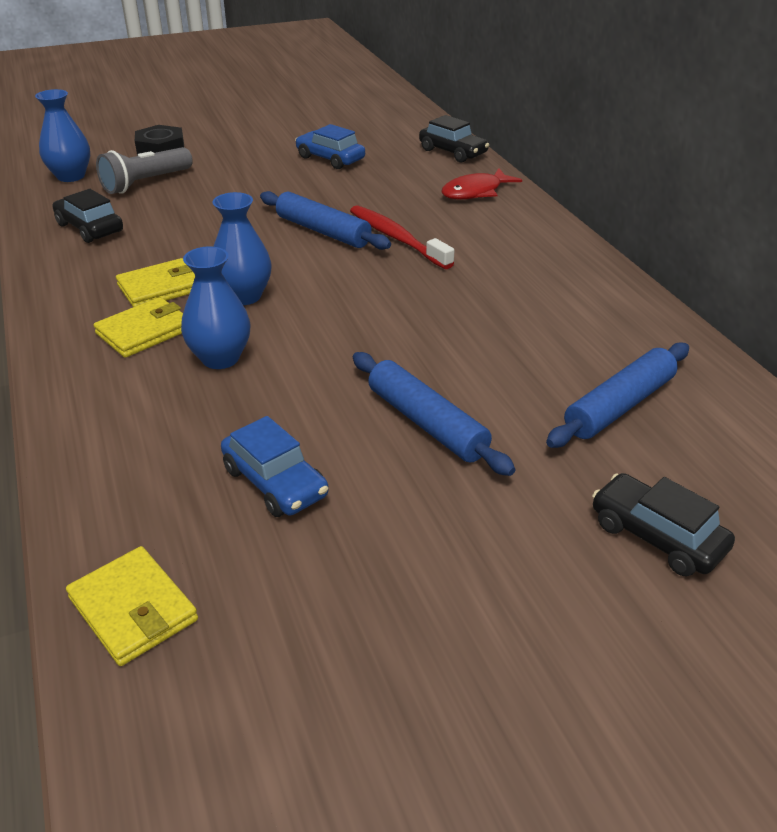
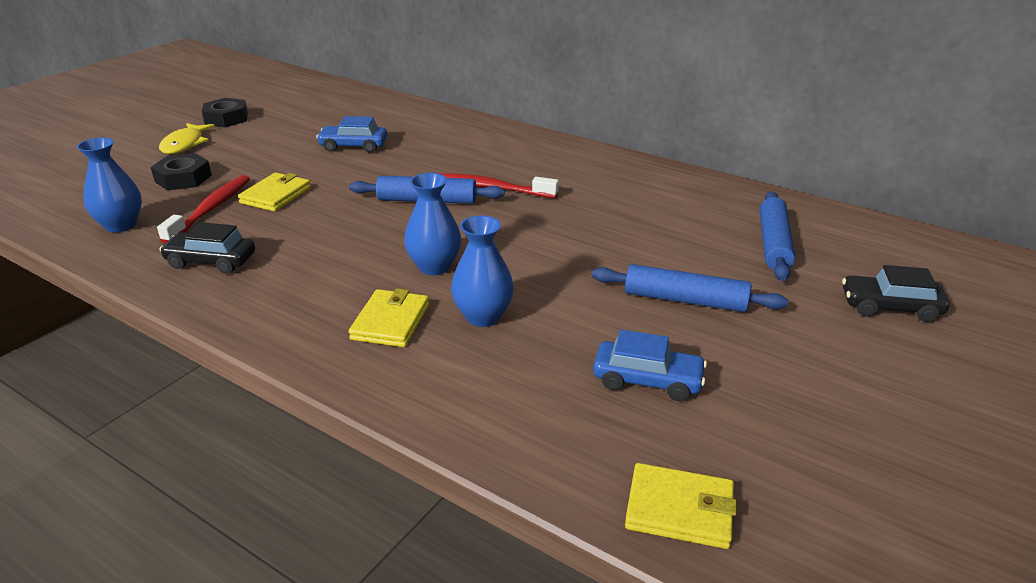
camera: 35 degrees left, 5 degrees down
grey flashlight [96,147,193,194] -> red toothbrush [157,175,250,243]
yellow wallet [116,258,195,307] -> yellow wallet moved to [238,173,311,211]
black car [419,115,489,162] -> none
red fish [441,168,522,200] -> none
none -> yellow fish [159,123,215,154]
none -> black nut [202,98,248,127]

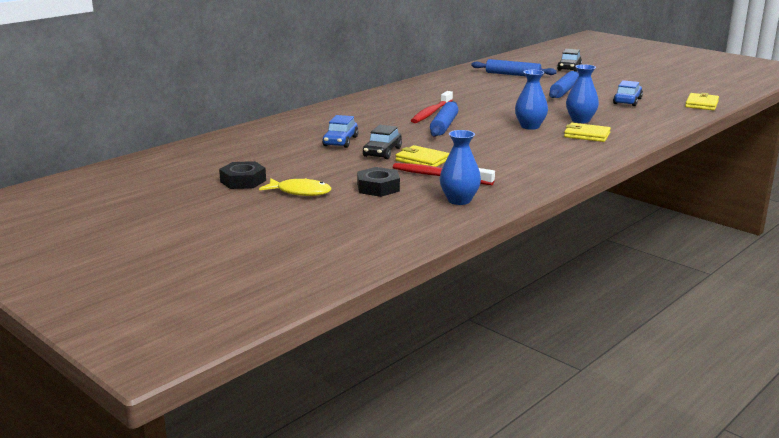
camera: 80 degrees left, 10 degrees down
black car [160,222,255,274] -> black car moved to [363,125,402,159]

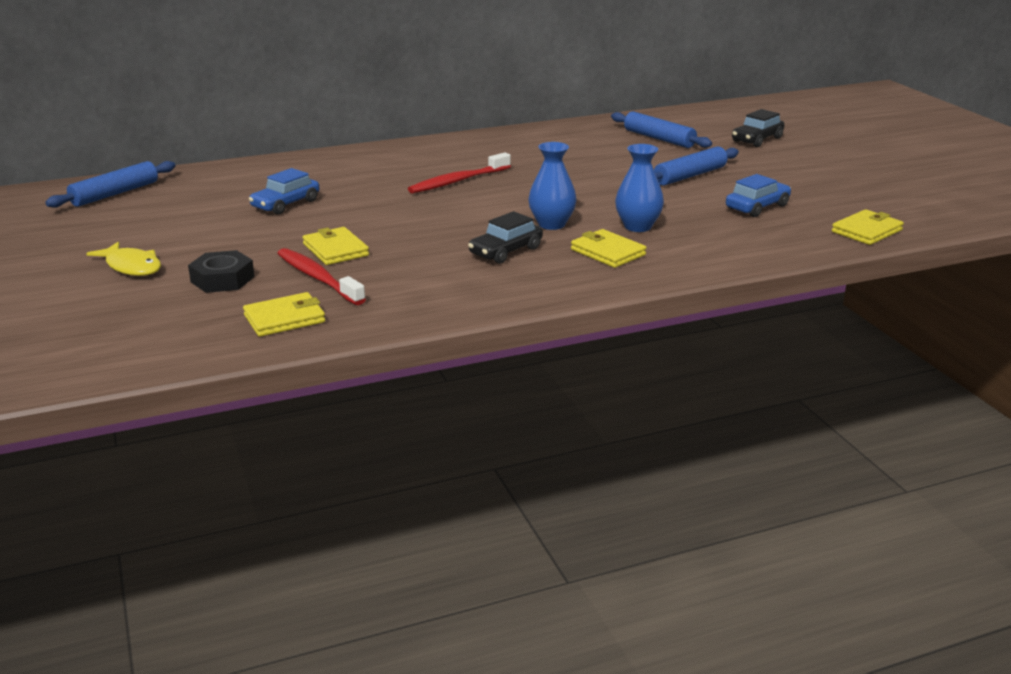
camera: 25 degrees right, 5 degrees up
black nut [219,161,266,189] -> none
black car [363,125,402,159] -> black car moved to [468,211,543,264]
blue rolling pin [430,101,458,137] -> blue rolling pin moved to [45,161,176,208]
blue vase [439,130,481,205] -> yellow wallet [243,292,325,337]

